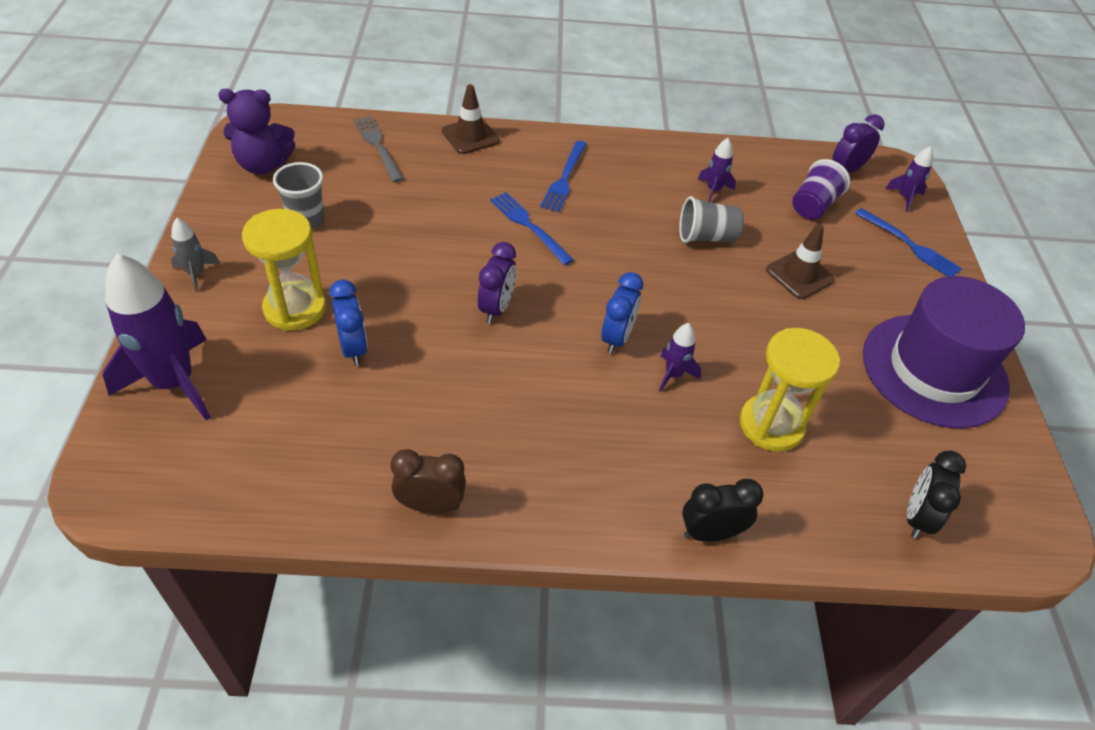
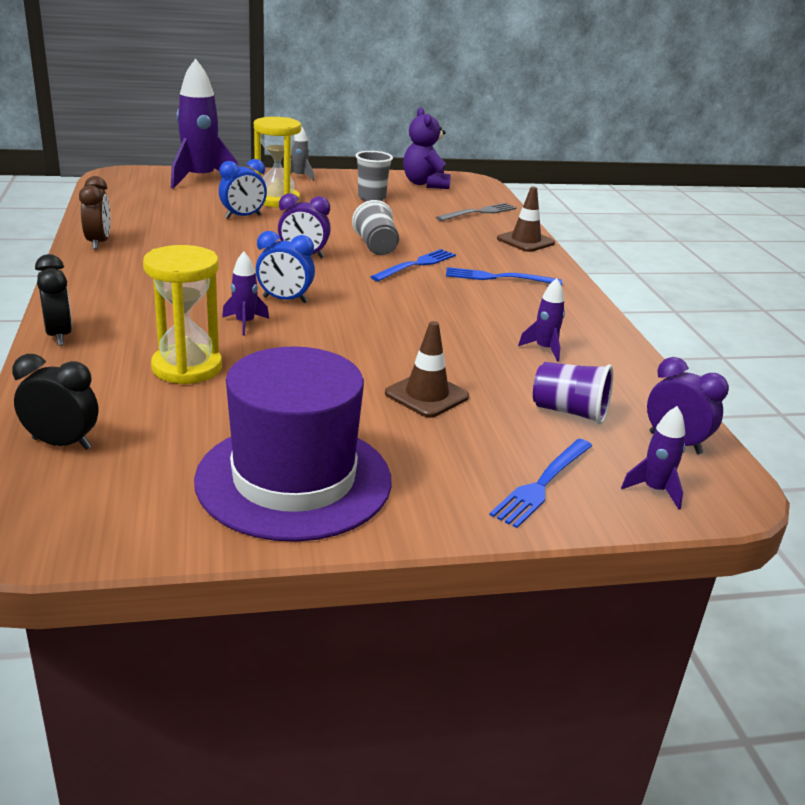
camera: 80 degrees right, 20 degrees down
grey cup [679,196,744,243] -> grey cup moved to [352,200,399,255]

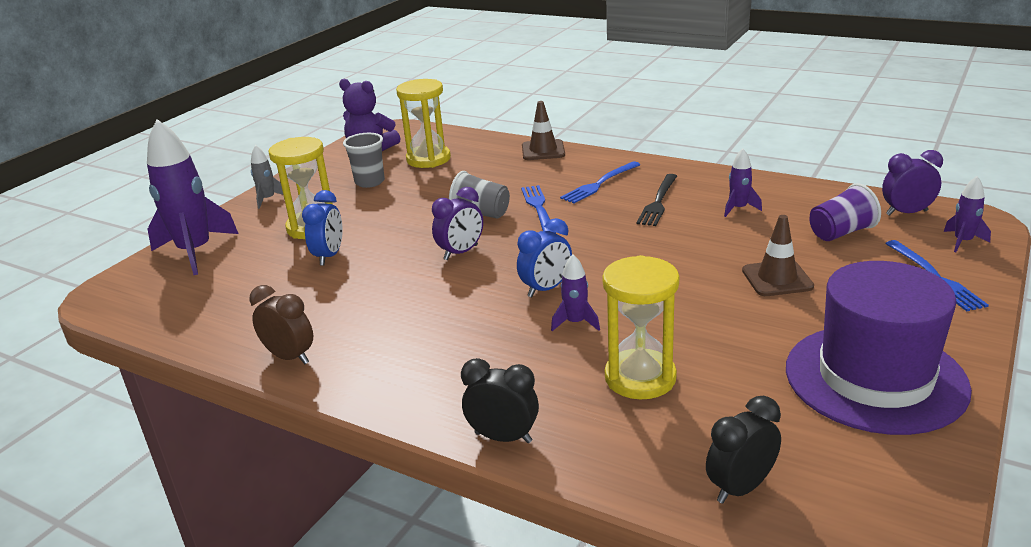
camera: 45 degrees left, 0 degrees up
grey fork [436,203,517,221] -> none
none -> yellow hourglass [396,79,451,168]
none -> black fork [637,174,677,226]

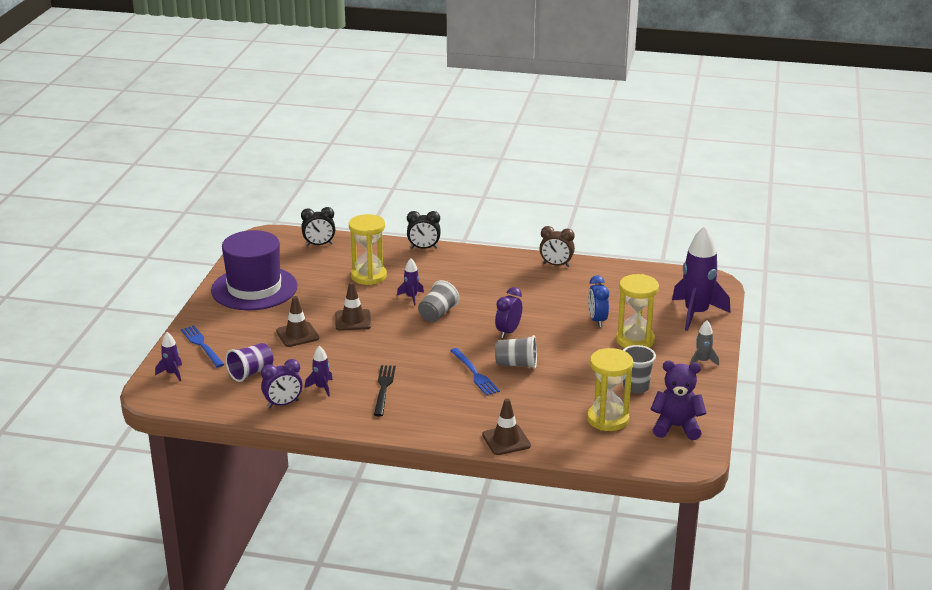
camera: 160 degrees right, 0 degrees up
blue clock [517,218,572,297] -> grey cup [418,280,460,322]
blue fork [560,161,640,203] -> none
black clock [706,396,781,504] -> black clock turned 45 degrees clockwise [301,207,335,246]
purple clock [882,150,943,216] -> purple clock moved to [261,359,303,408]
none -> brown traffic cone [335,282,371,331]

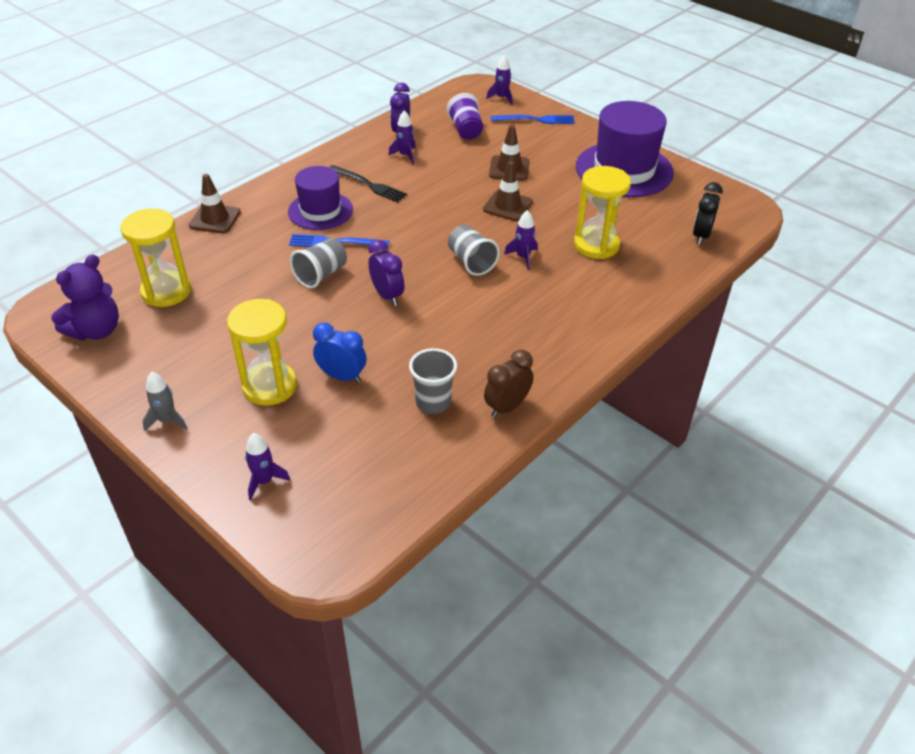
camera: 120 degrees right, 15 degrees up
black clock [407,211,441,249] -> none
grey cup [623,345,656,394] -> grey cup moved to [409,348,457,414]
purple rocket [672,226,730,331] -> purple rocket [245,433,290,500], size x0.46
none -> purple hat [288,166,353,230]

